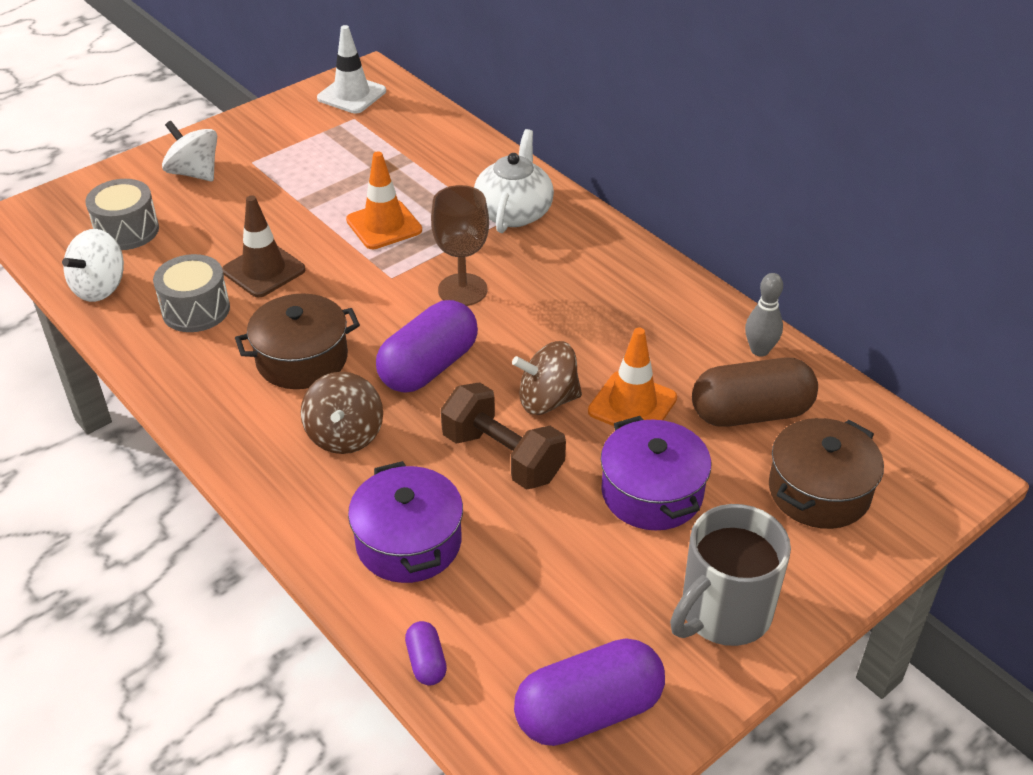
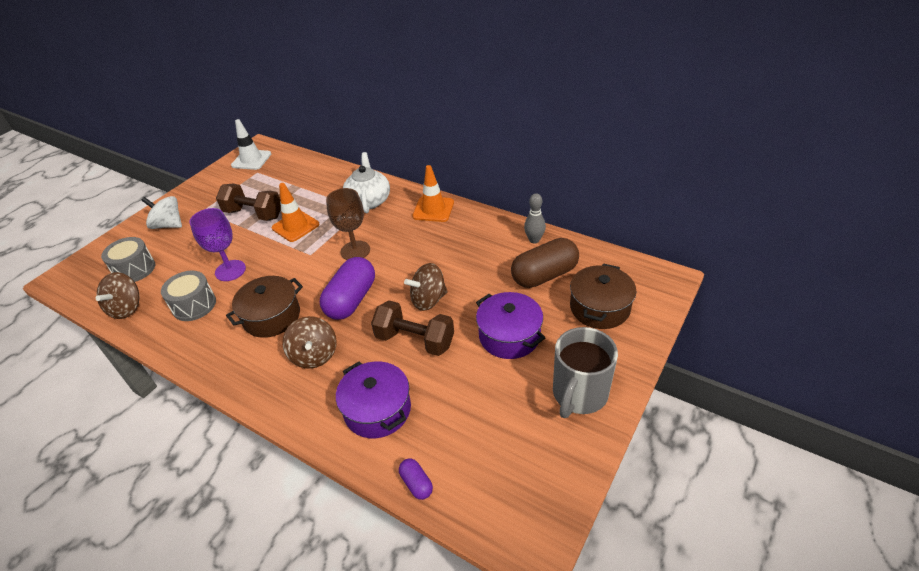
camera: 15 degrees left, 0 degrees up
white spinning top [62,229,124,302] -> brown spinning top [96,272,139,319]
brown traffic cone [222,195,305,297] -> purple goblet [189,208,246,281]
purple capsule [514,638,665,746] -> none
orange traffic cone [588,328,677,426] -> orange traffic cone moved to [413,165,454,222]
none -> brown dumbbell [216,184,281,221]

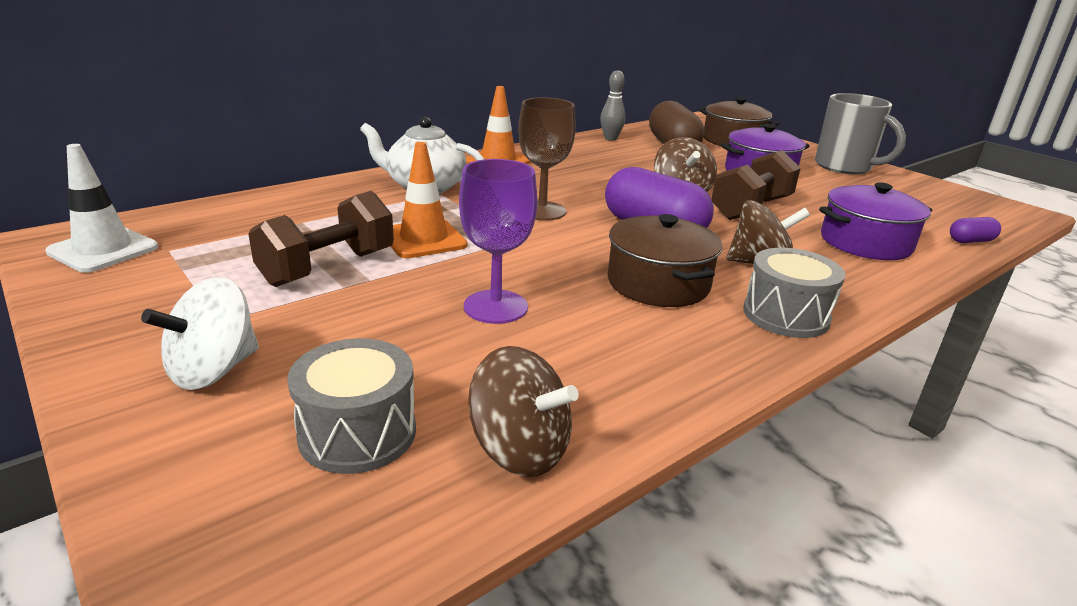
camera: 75 degrees left, 15 degrees down
grey drum [161,271,216,321] -> grey drum moved to [743,248,845,338]

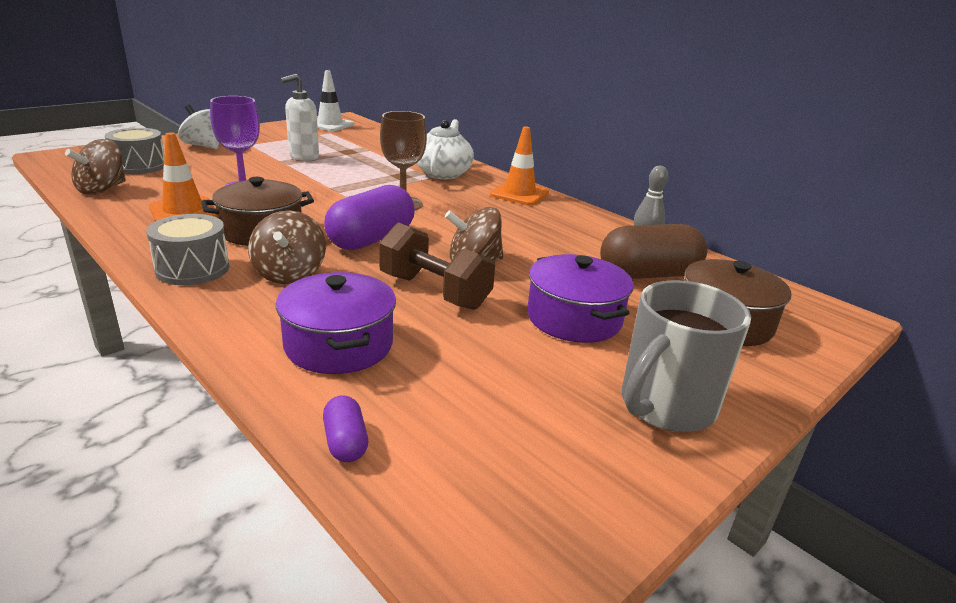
camera: 85 degrees right, 0 degrees up
brown dumbbell [248,191,394,287] -> white soap dispenser [280,74,319,161]
orange traffic cone [391,142,467,258] -> orange traffic cone moved to [149,132,217,221]

